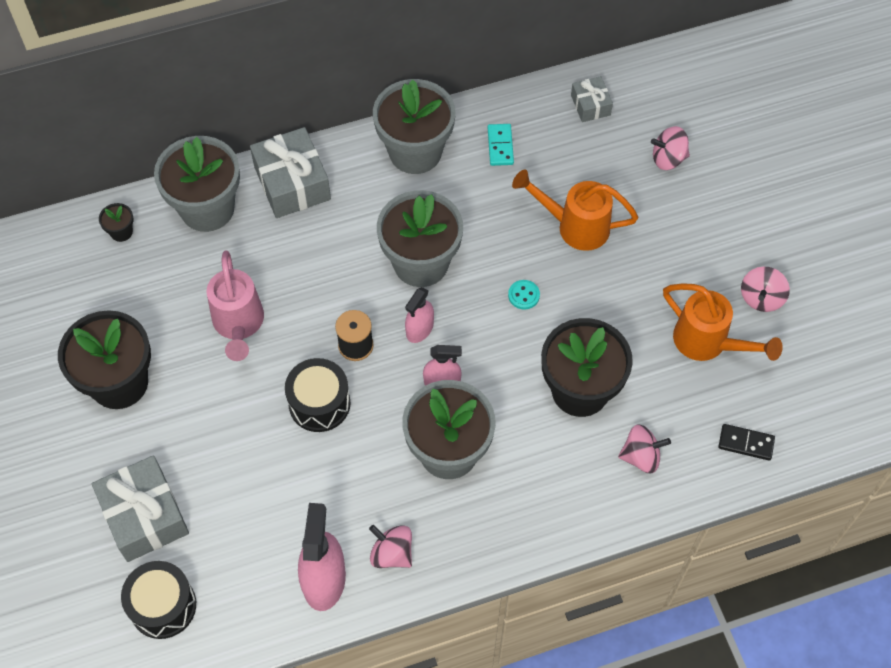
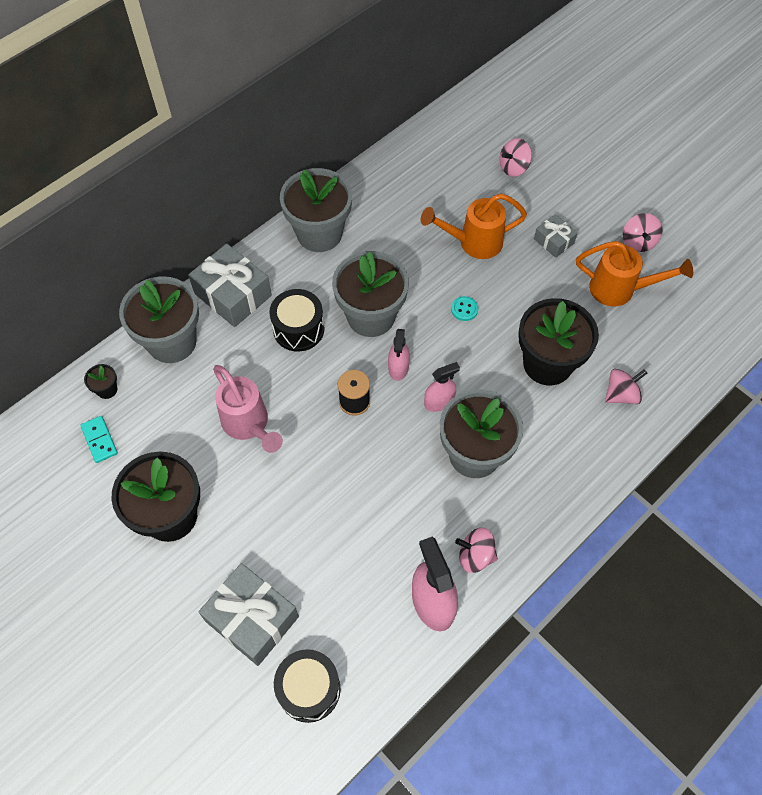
camera: 25 degrees left, 0 degrees up
black drum [285,358,351,432] -> black drum moved to [269,289,324,351]
turquoise domino [488,124,514,166] -> turquoise domino moved to [80,416,118,463]
grey gift [571,76,613,122] -> grey gift moved to [534,214,578,258]
black domino [718,424,775,461] -> none

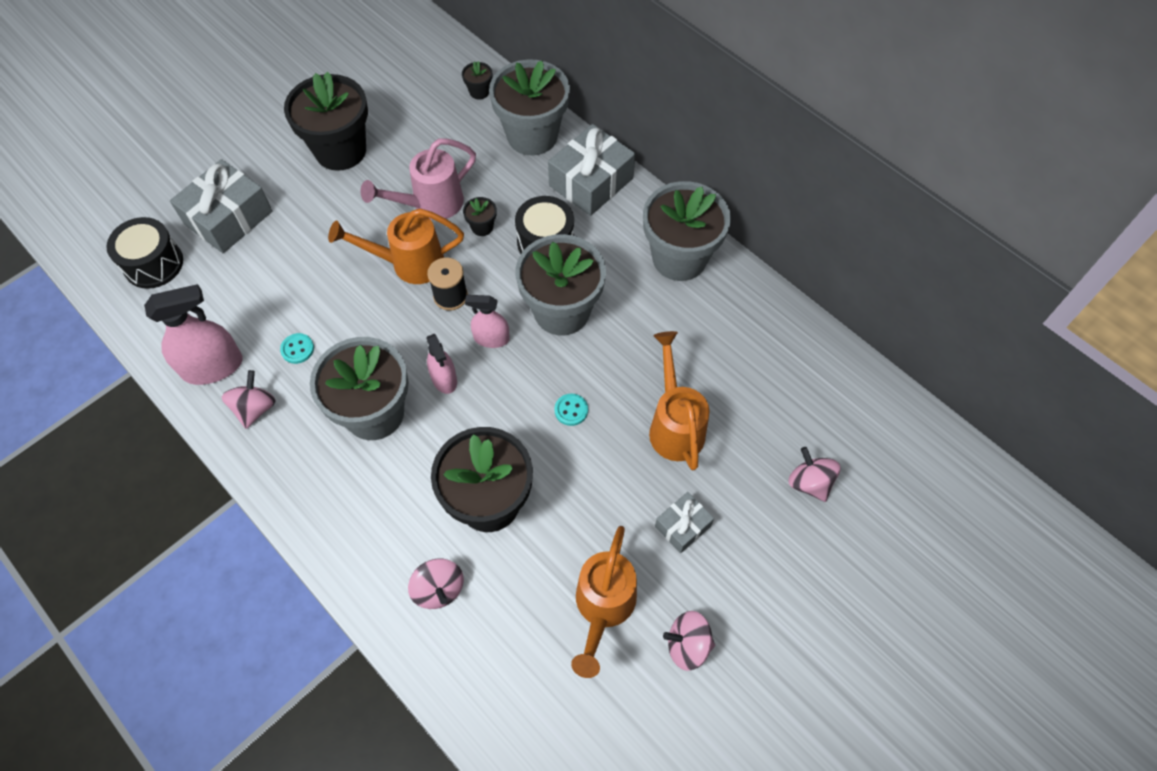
camera: 90 degrees right, 0 degrees up
turquoise domino [80,416,118,463] -> none
none -> turquoise button [280,333,314,364]
none -> orange watering can [328,208,464,284]
none -> black flower pot [463,197,497,236]

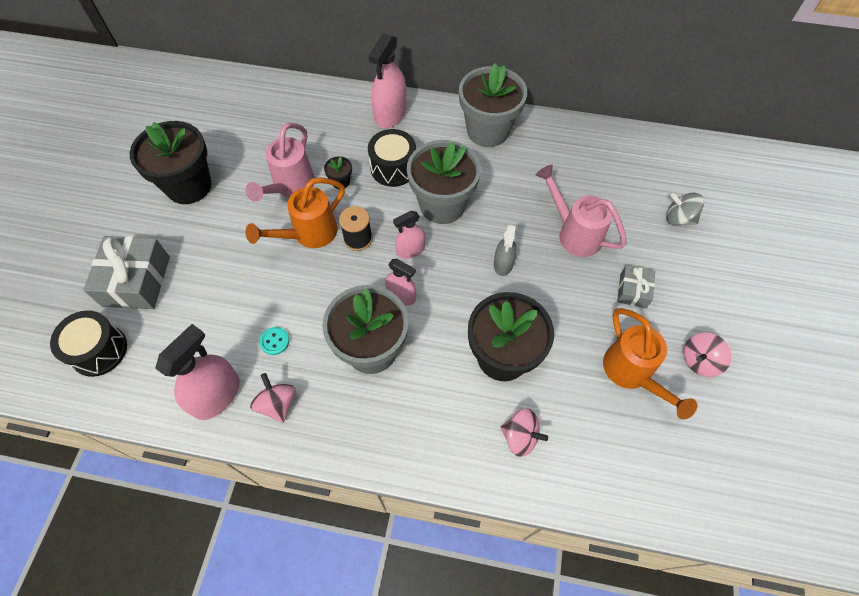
camera: 35 degrees left, 0 degrees up
black flower pot [462,61,492,100] -> none
grey flower pot [489,60,570,155] -> none
grey gift [548,124,635,216] -> pink spray bottle [369,33,407,128]
turquoise button [554,393,588,426] -> grey spray bottle [494,224,517,276]
orange watering can [649,331,709,470] -> pink watering can [536,164,627,257]
pink spinning top [789,447,841,502] -> grey spinning top [666,193,704,225]

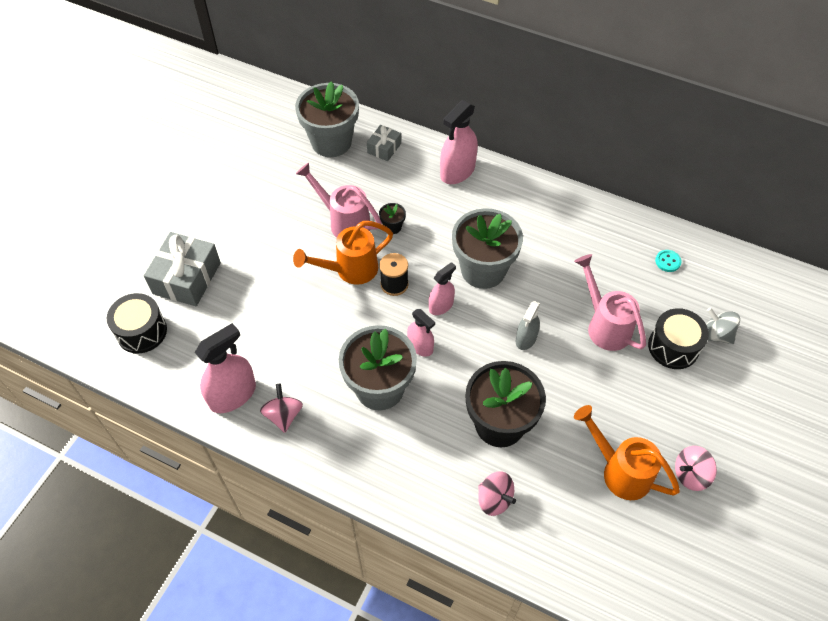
camera: 15 degrees right, 5 degrees down
black flower pot [130,121,212,204] -> none
pink watering can [245,123,315,202] -> pink watering can turned 90 degrees clockwise [296,162,382,238]
turquoise button [259,327,289,355] -> turquoise button moved to [655,250,682,272]
black drum [368,129,416,187] -> black drum moved to [648,308,709,369]
pink spray bottle [393,211,425,259] -> pink spray bottle turned 150 degrees clockwise [429,262,456,315]
grey flower pot [459,64,527,147] -> grey flower pot moved to [295,81,359,157]
orange watering can [603,308,697,419] -> orange watering can turned 135 degrees clockwise [574,405,680,500]
grey gift [617,265,655,308] -> grey gift moved to [367,125,401,161]

